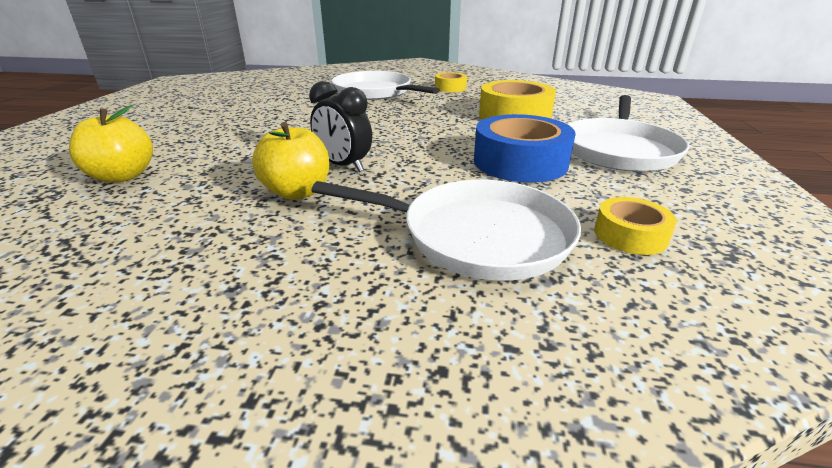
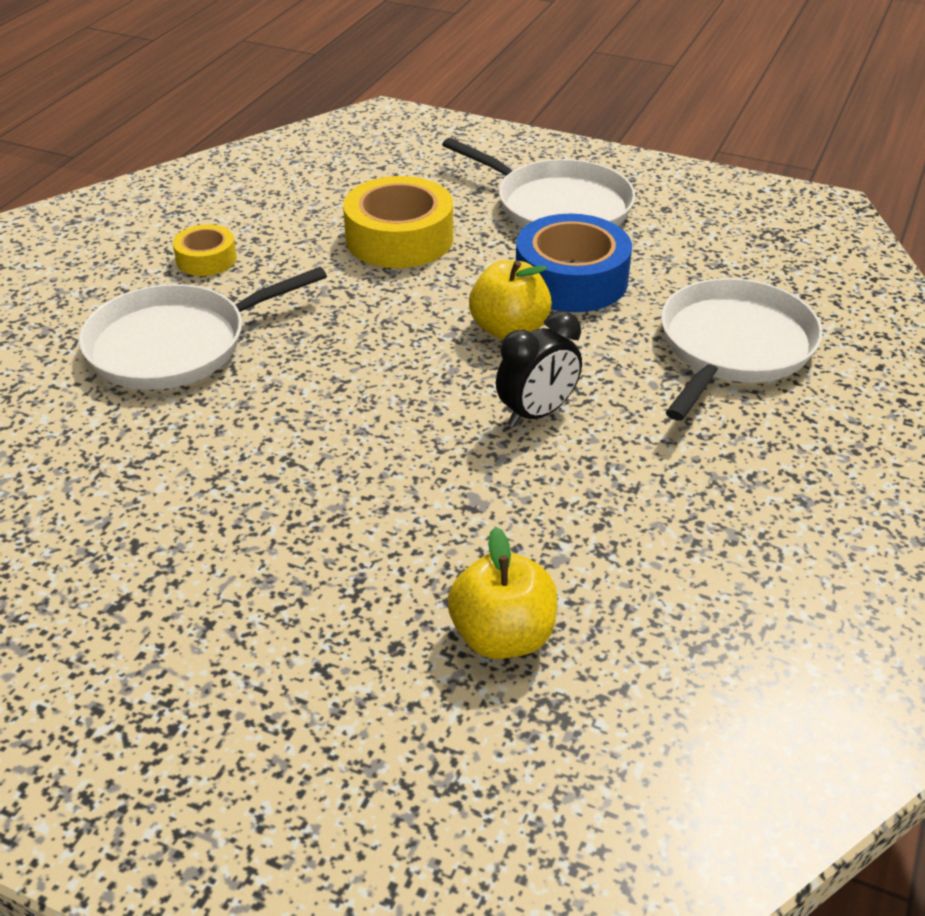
camera: 75 degrees left, 10 degrees up
yellow apple [252,122,329,200] -> yellow apple moved to [469,260,552,340]
yellow tape [594,197,677,255] -> none

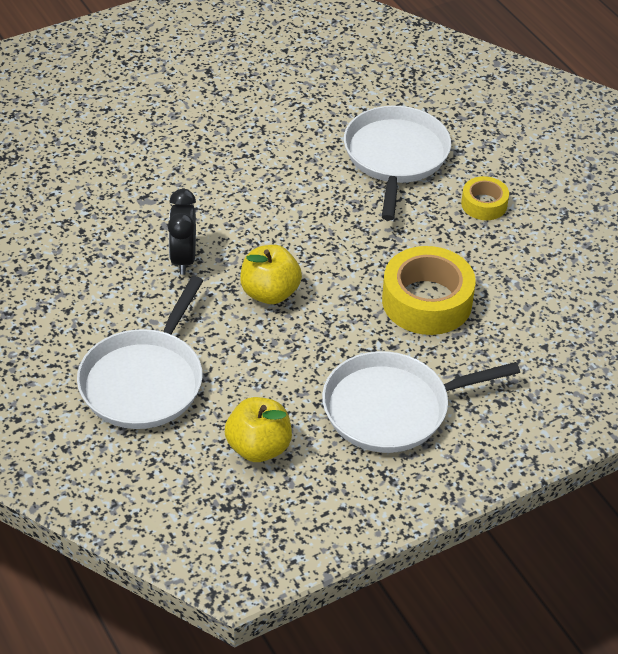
camera: 125 degrees right, 5 degrees up
yellow apple [448,527,557,659] -> yellow apple moved to [225,397,292,462]
blue tape [516,214,632,312] -> none
white pan [661,278,823,420] -> white pan turned 45 degrees clockwise [77,276,203,429]

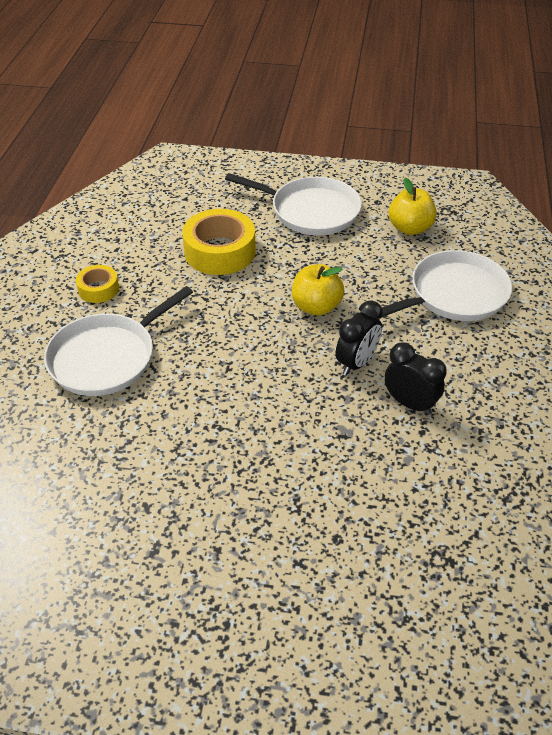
camera: 140 degrees left, 0 degrees up
none -> black clock [384,343,447,415]

